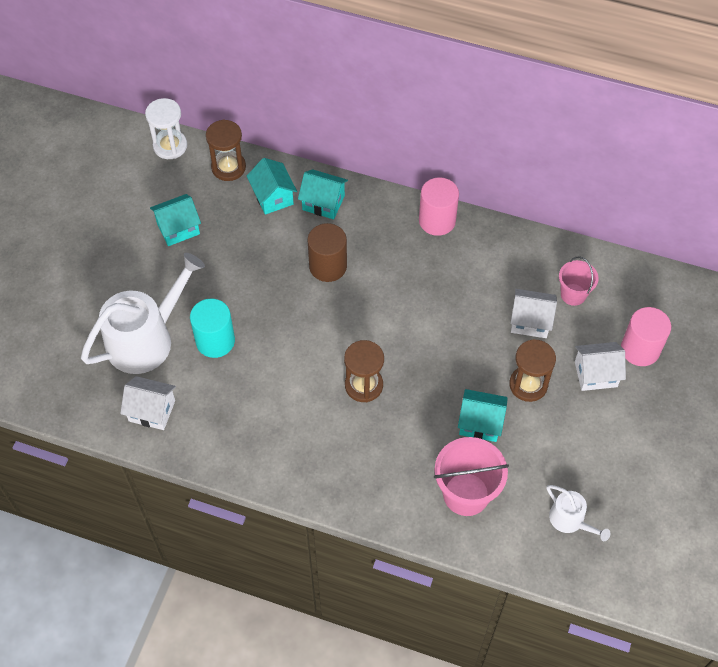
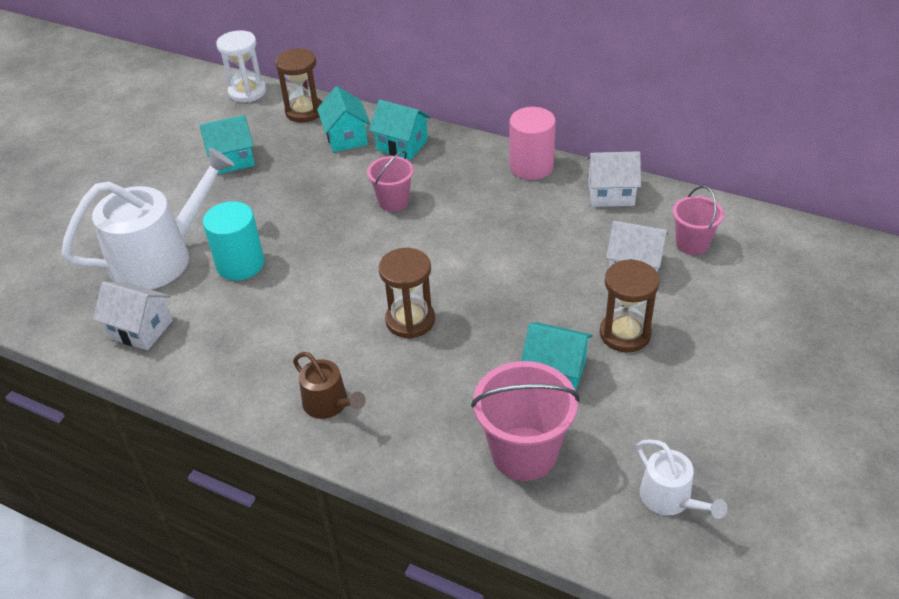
camera: 10 degrees right, 15 degrees down
brown cylinder [307,223,347,282] -> pink bucket [367,151,414,211]
white house [575,342,626,391] -> white house moved to [587,151,641,207]
pink cylinder [621,307,671,366] -> none
none -> brown watering can [293,352,366,419]

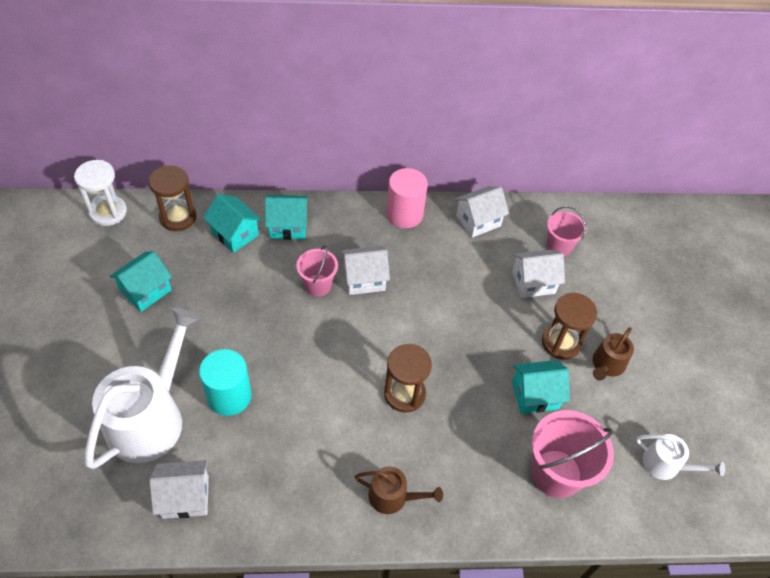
camera: 35 degrees left, 10 degrees up
none -> white house [341,246,390,295]
none -> brown watering can [593,327,634,381]

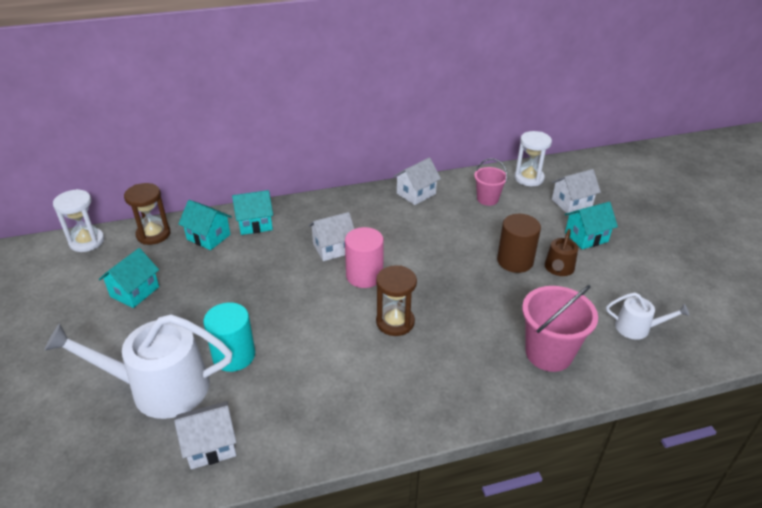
camera: 10 degrees left, 15 degrees down
white watering can [84,308,200,469] -> white watering can turned 105 degrees counterclockwise [44,314,232,419]
pink bucket [296,245,338,297] -> none
brown watering can [355,466,443,514] -> none
pink cylinder [386,168,428,228] -> pink cylinder moved to [345,227,384,288]
white house [512,249,565,298] -> white house moved to [551,169,601,213]
turquoise house [512,360,570,414] -> turquoise house moved to [565,202,618,249]
brown hourglass [542,293,597,360] -> brown cylinder [497,214,541,273]
none -> white hourglass [514,131,552,186]

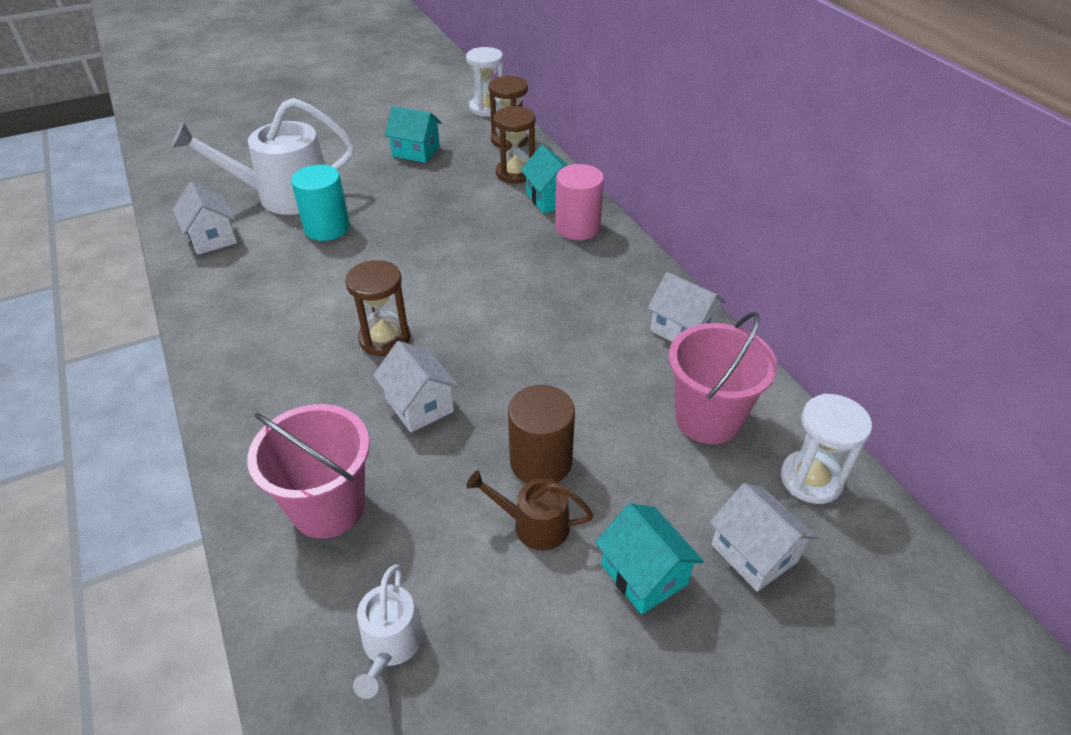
camera: 80 degrees right, 5 degrees up
white watering can [44,314,232,419] -> white watering can turned 90 degrees counterclockwise [171,98,354,215]
turquoise house [178,200,232,250] -> brown hourglass [493,106,536,184]
white house [308,212,354,261] -> white house moved to [373,341,459,433]
pink cylinder [345,227,384,288] -> pink cylinder moved to [555,164,604,240]
pink bucket [474,158,508,206] -> pink bucket [669,312,777,444], size x1.66

